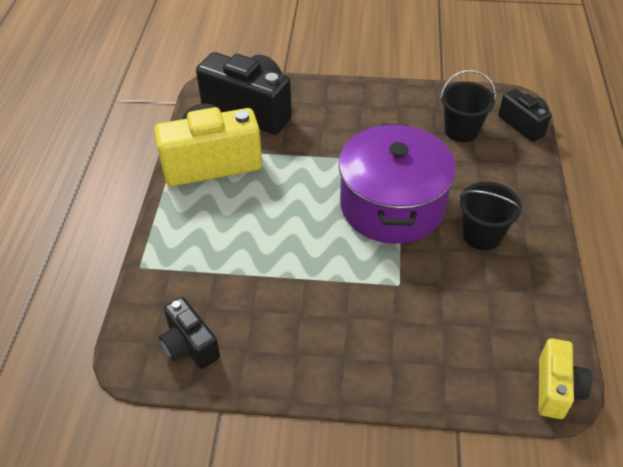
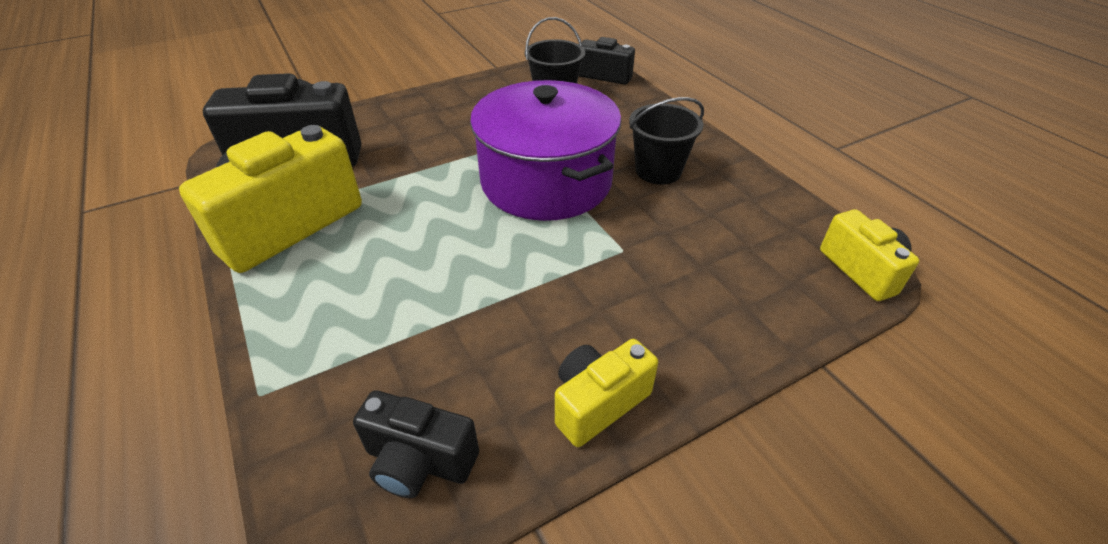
camera: 35 degrees left, 5 degrees down
none -> yellow camera [555,339,658,447]

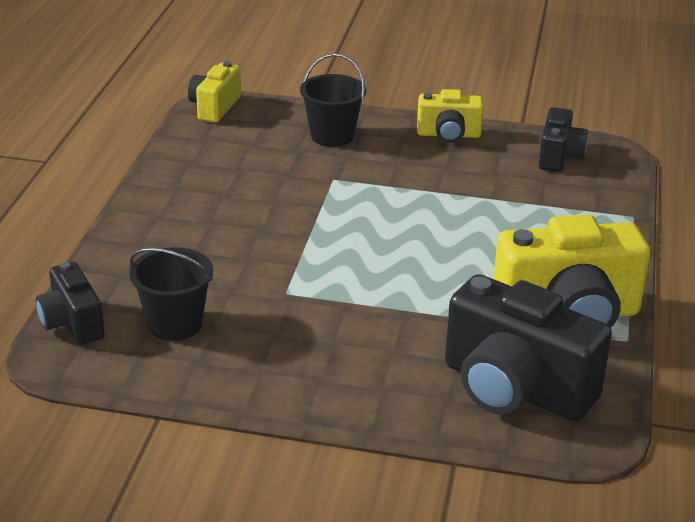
camera: 140 degrees left, 10 degrees down
black camera [353,390,479,498] -> black camera turned 45 degrees clockwise [539,107,588,172]
purple pot [470,80,621,221] -> none
black bucket [629,97,704,185] -> black bucket moved to [300,54,366,147]

